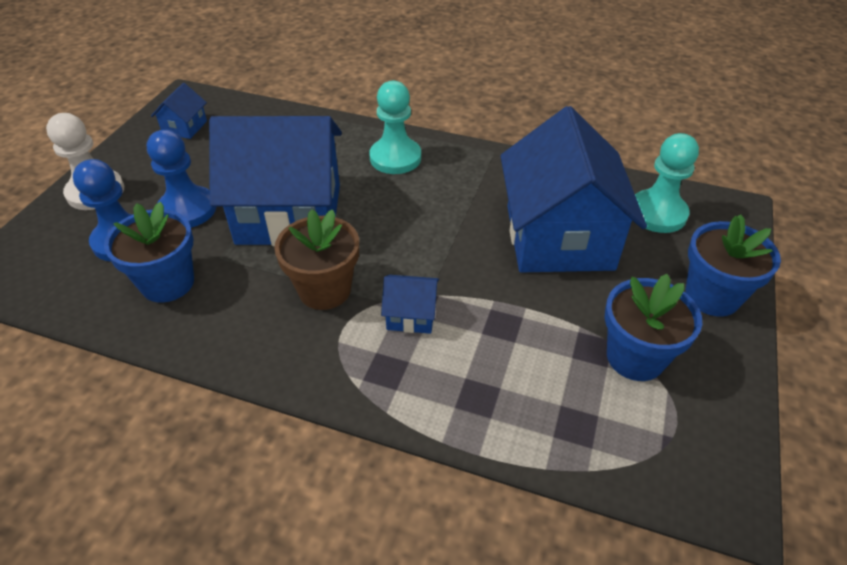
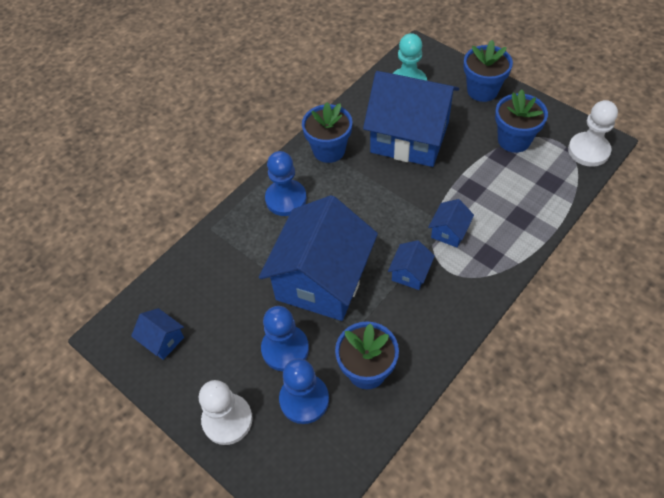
camera: 65 degrees left, 10 degrees up
brown flower pot [274,209,359,310] -> blue house [388,240,435,290]
turquoise pawn [369,81,421,174] -> blue pawn [265,151,307,216]
none -> blue flower pot [302,102,352,163]
none -> white pawn [568,100,618,167]

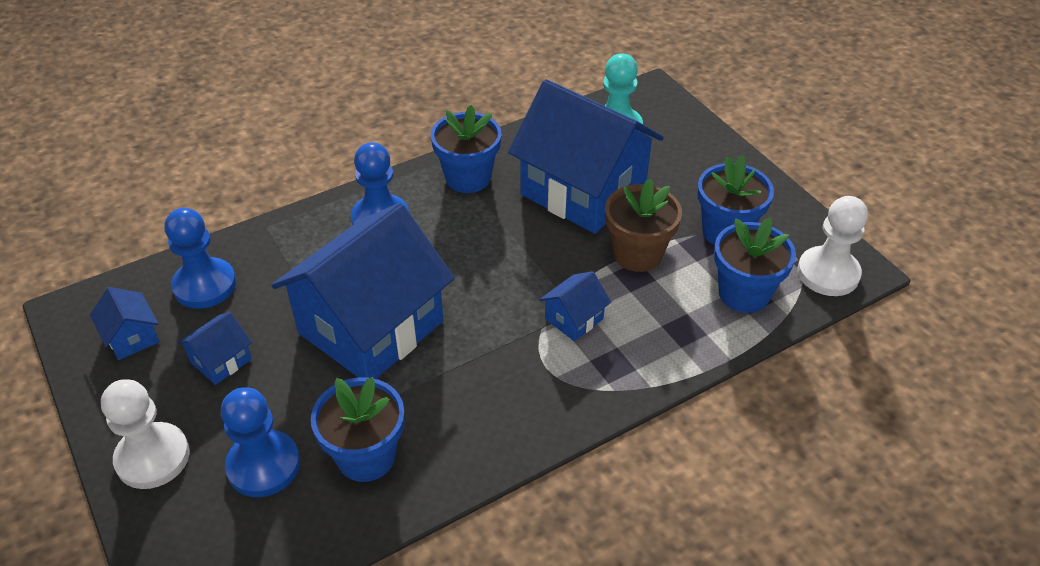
camera: 15 degrees right, 10 degrees down
blue pawn [261,306,309,371] -> blue pawn moved to [164,208,236,309]
blue house [388,240,435,290] -> blue house moved to [177,312,252,385]
blue flower pot [463,40,513,102] -> blue flower pot moved to [714,218,796,313]
none -> brown flower pot [605,179,682,272]

